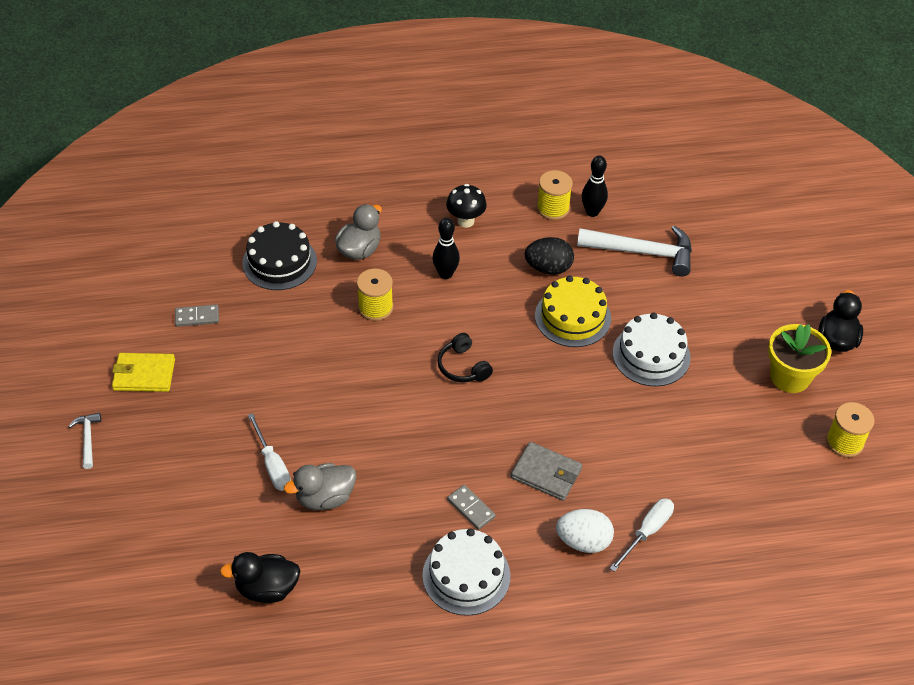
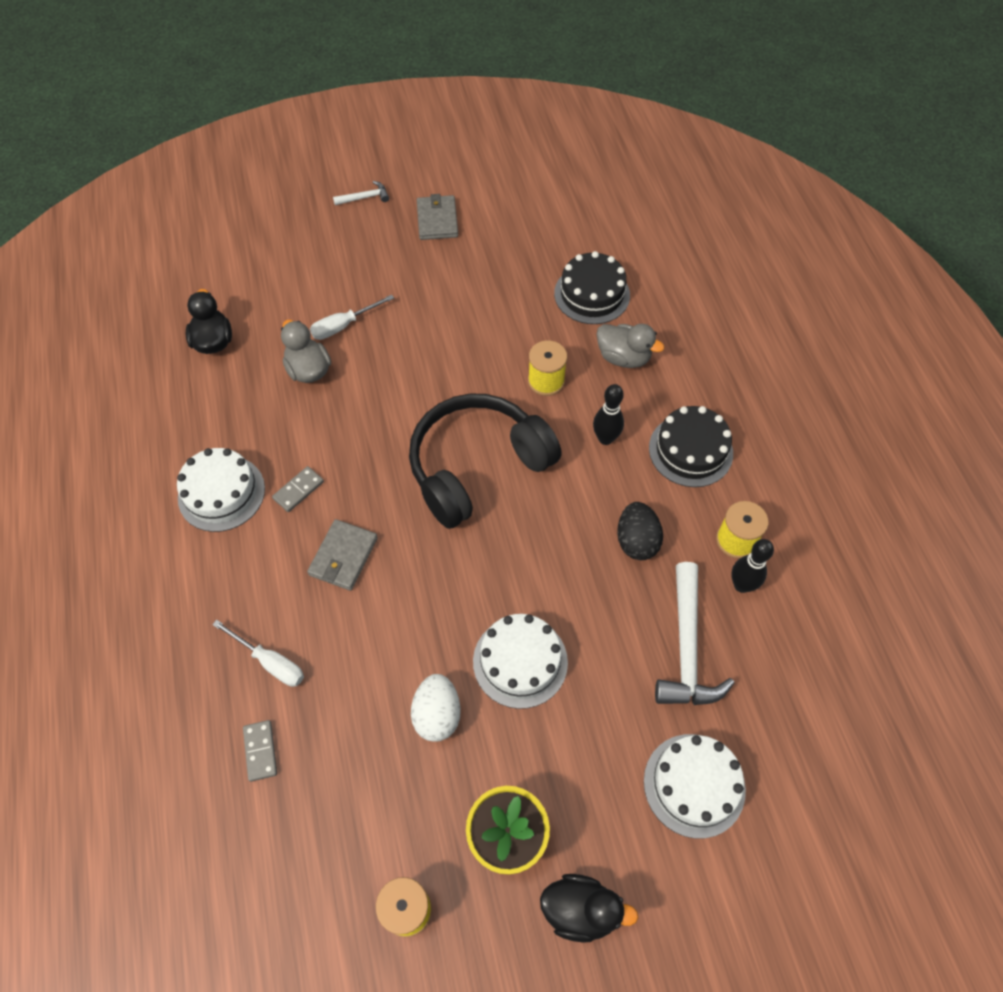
camera: 85 degrees right, 10 degrees up
yellow wallet [112,353,175,392] -> grey wallet [417,194,458,240]
grey domino [175,304,219,327] -> grey domino moved to [243,720,277,782]
black headphones [438,333,493,382] -> black headphones [409,394,562,529], size x2.42
black mushroom [446,184,487,228] -> black cake [649,406,733,487]
yellow cake [535,276,611,347] -> none
white egg [556,509,614,553] -> white egg moved to [411,674,461,742]
none -> white cake [644,734,746,839]

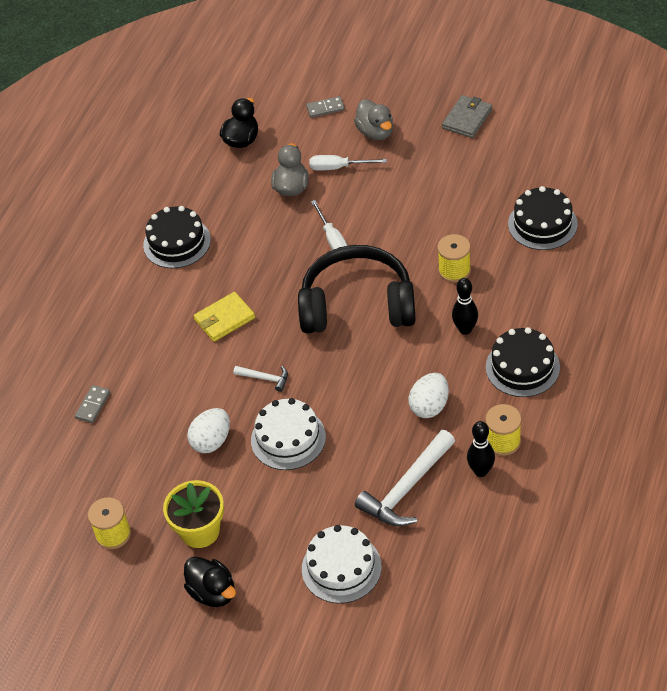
camera: 40 degrees right, 10 degrees down
white cake [177,448,265,532] -> black cake [143,206,211,268]
white screwdriver [212,620,304,687] -> white screwdriver moved to [311,200,347,250]
grey domino [272,466,324,512] -> grey domino moved to [306,96,345,118]
grey wallet [307,519,378,591] -> yellow wallet [194,292,255,342]
white hammer [333,181,389,205] -> white hammer moved to [233,366,288,392]
grey duck [596,324,665,368] -> grey duck moved to [354,99,393,140]
black egg [617,502,663,560] -> white egg [408,373,449,418]

